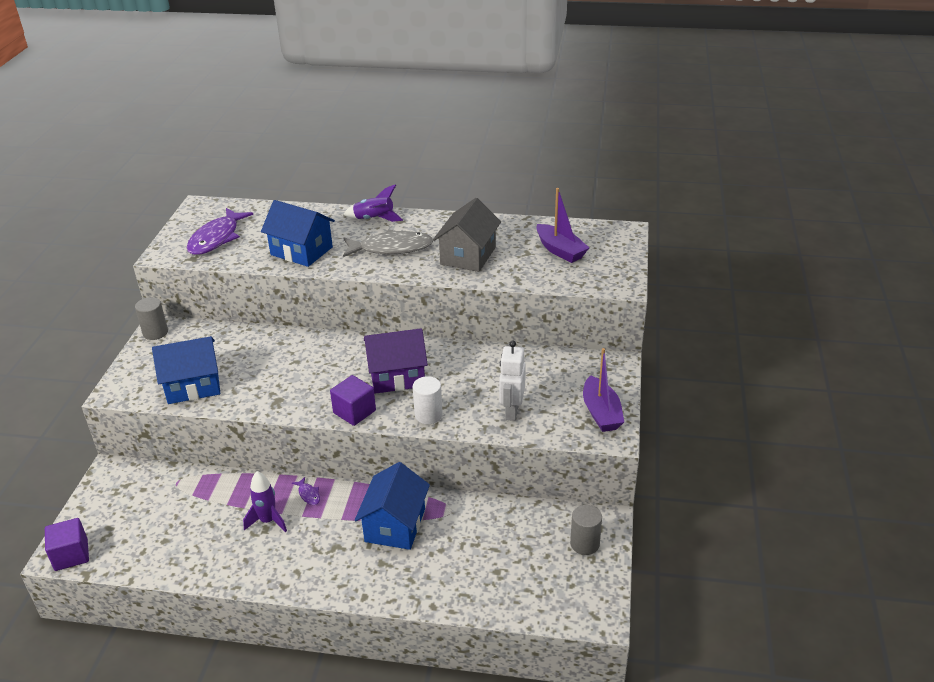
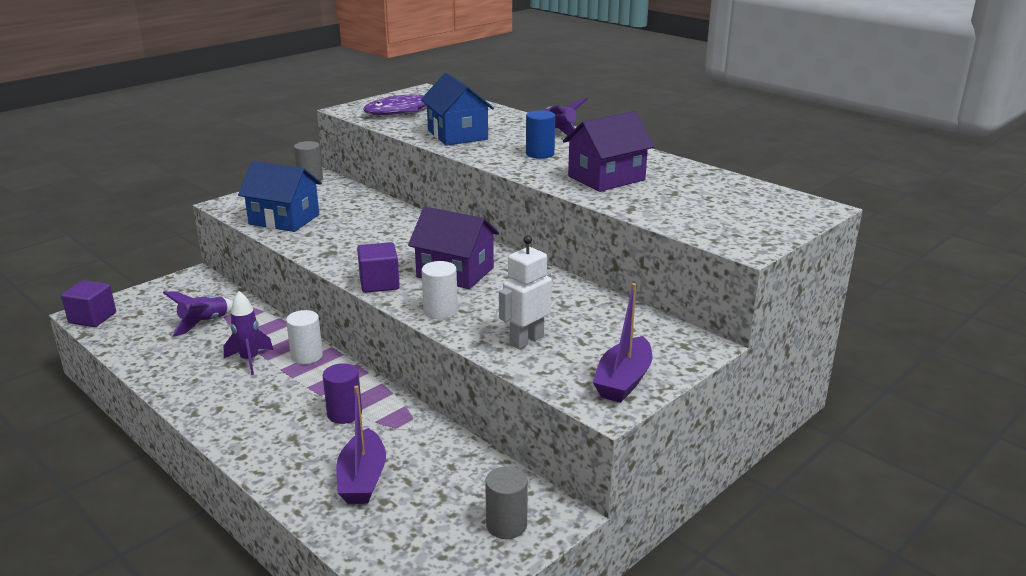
camera: 35 degrees right, 10 degrees down
purple fish [292,477,320,505] -> white cylinder [286,310,323,364]
grey fish [343,229,433,257] -> blue cylinder [526,110,555,159]
blue house [355,462,430,550] -> purple cylinder [323,363,362,424]
grey house [433,198,501,272] -> purple house [563,111,655,192]
purple boat [536,188,589,263] -> purple boat moved to [336,385,386,504]
none -> purple rocket [163,291,233,337]

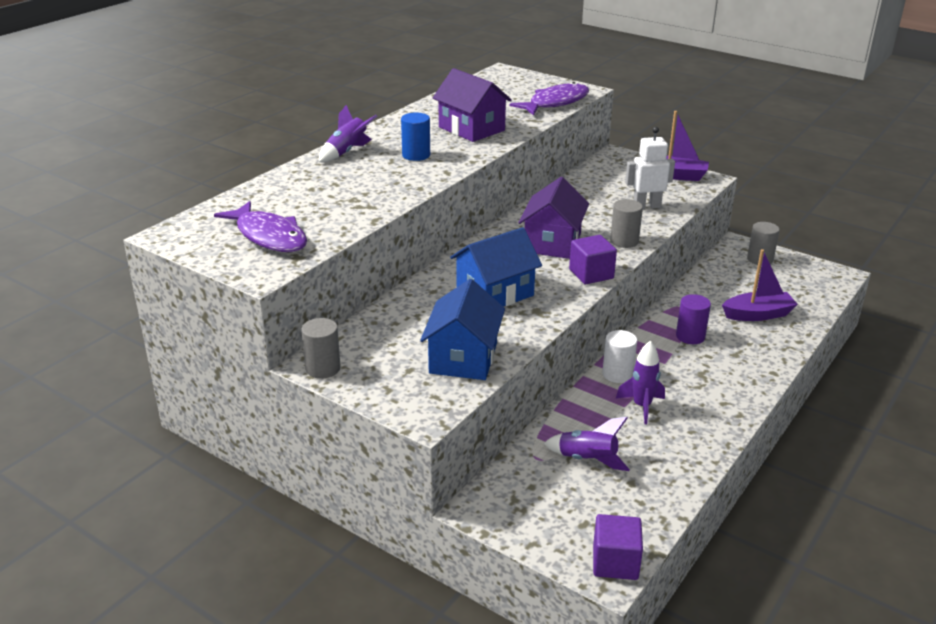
camera: 100 degrees left, 5 degrees up
blue house [421,73,494,146] -> blue house moved to [450,227,542,307]
white cylinder [421,261,458,319] -> grey cylinder [610,199,643,248]
white robot [499,235,552,349] -> white robot turned 135 degrees clockwise [625,127,675,209]
none -> purple fish [510,82,589,116]

